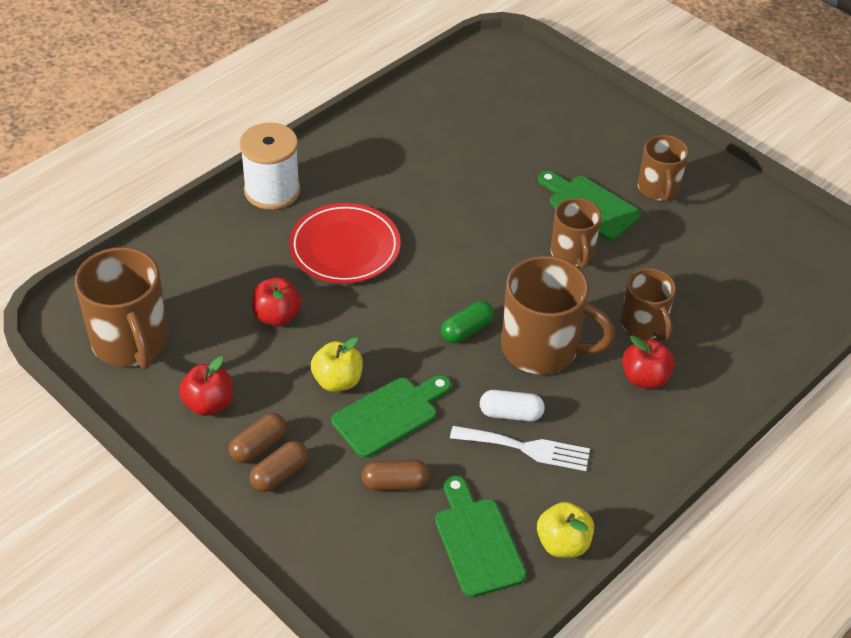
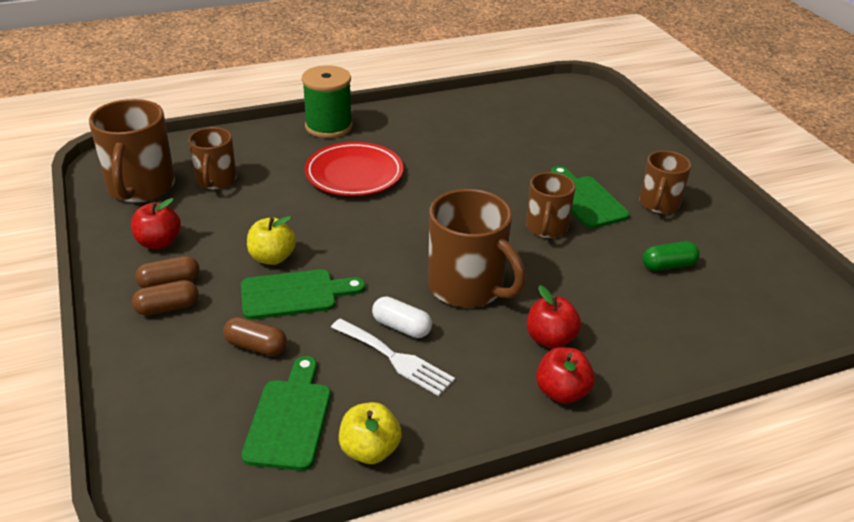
camera: 25 degrees right, 10 degrees down
white spool [239,123,300,210] -> green spool [302,65,353,138]
red apple [252,277,302,326] -> red apple moved to [536,347,595,404]
green capsule [441,301,494,343] -> green capsule moved to [643,241,700,271]
brown mug [620,268,676,341] -> brown mug moved to [188,127,237,189]

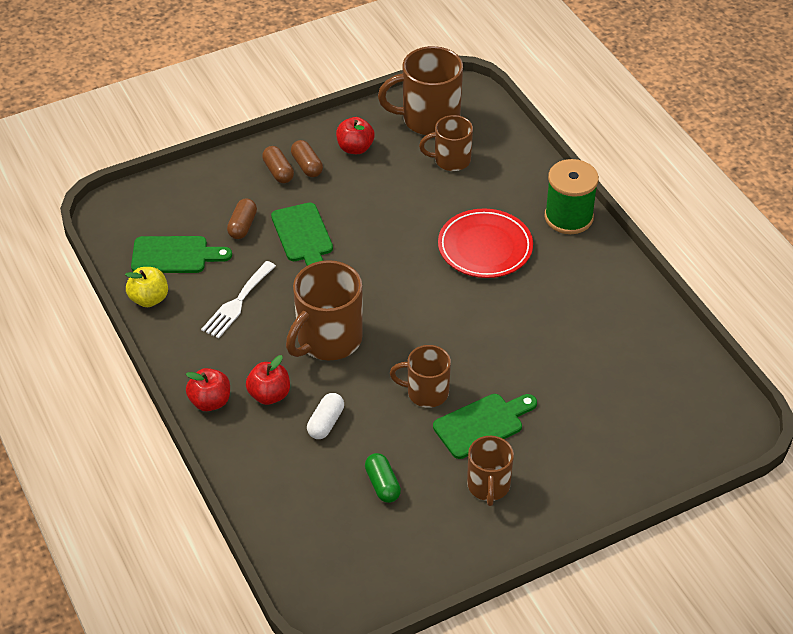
camera: 85 degrees right, 10 degrees up
yellow apple [247,216,296,265] -> none
white capsule [372,296,432,338] -> white capsule moved to [307,393,344,439]
brown mug [639,151,691,214] -> brown mug turned 105 degrees counterclockwise [467,436,514,506]

